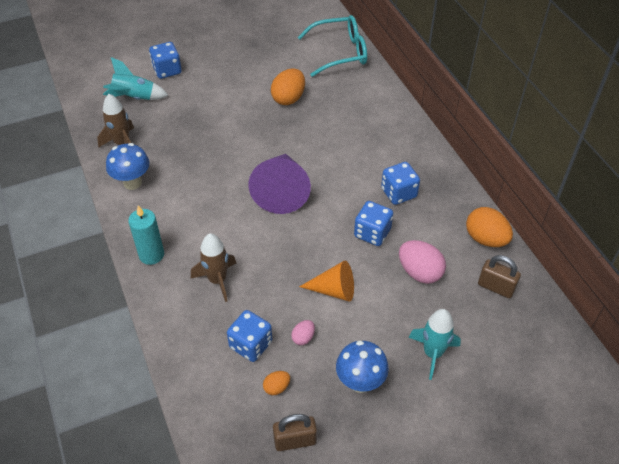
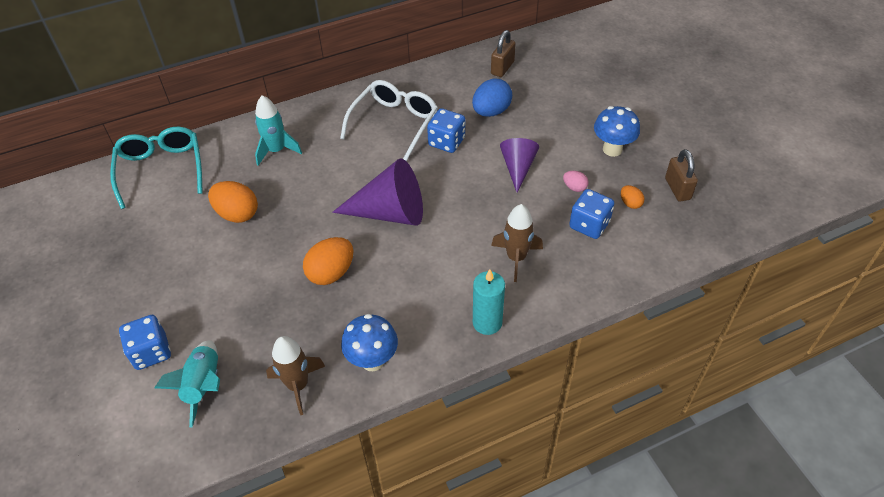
camera: 90 degrees left, 0 degrees up
orange cone [299,261,354,302] -> purple cone [500,138,539,192]
blue dice [381,162,420,205] -> white glasses [340,80,438,161]
pink egg [399,240,446,284] -> blue egg [472,79,512,117]
turquoise rocket [409,309,461,380] -> turquoise rocket moved to [255,95,302,166]
orange egg [466,207,513,247] -> orange egg moved to [303,237,353,285]

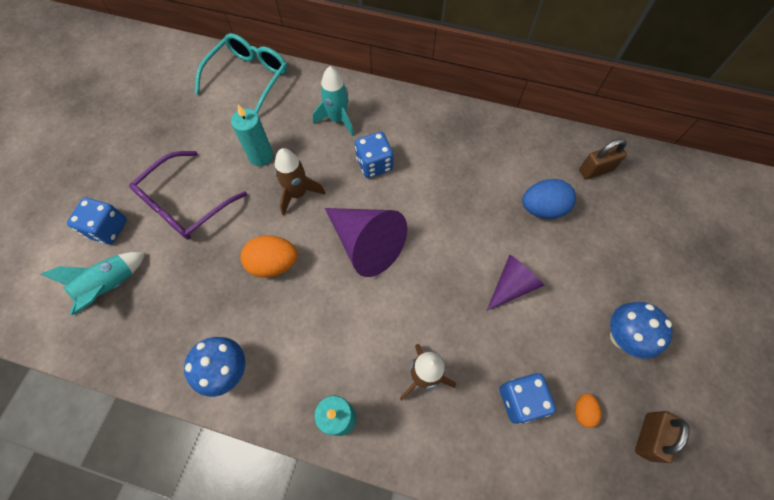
camera: 40 degrees right, 15 degrees up
orange egg [208,181,258,223] -> turquoise candle [231,104,273,166]
brown rocket [266,336,325,415] -> brown rocket moved to [275,148,325,216]
white glasses [340,80,438,161] -> none
blue dice [427,108,465,153] -> blue dice moved to [355,132,393,178]
pink egg [563,171,589,192] -> none
none -> purple glasses [129,151,247,240]

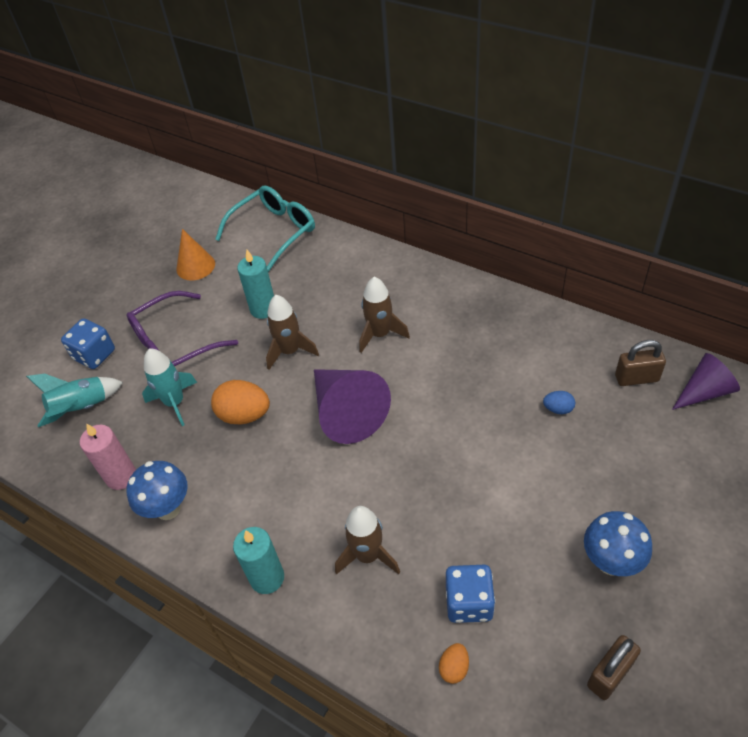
camera: 20 degrees right, 15 degrees down
turquoise rocket [313,66,354,136] -> turquoise rocket moved to [142,349,197,426]
blue dice [355,132,393,178] -> brown rocket [359,277,410,353]
purple cone [487,255,544,311] -> purple cone moved to [672,353,740,410]
blue egg [522,179,576,219] -> blue egg [543,391,575,414], size x0.52
orange egg [575,393,602,428] -> orange egg moved to [439,643,469,684]
none -> pink candle [80,424,136,490]
none -> orange cone [176,229,215,281]

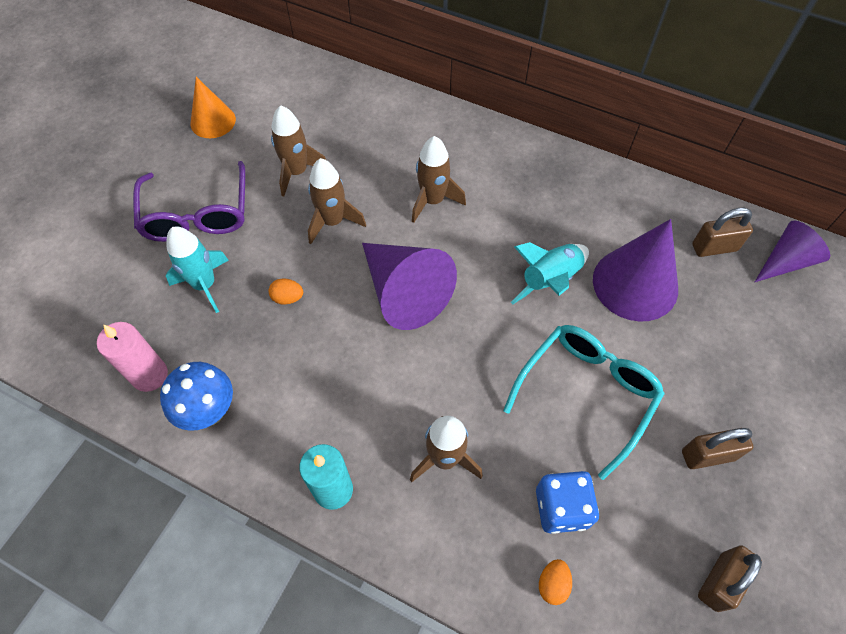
camera: 10 degrees left, 10 degrees up
turquoise rocket [26,374,123,427] -> turquoise rocket moved to [511,242,589,304]
blue dice [61,318,115,369] -> none
purple glasses [127,291,238,366] -> purple glasses turned 60 degrees counterclockwise [133,161,245,242]
orange egg [211,380,270,425] -> orange egg [269,279,303,305], size x0.52
turquoise glasses [215,186,315,272] -> turquoise glasses moved to [503,325,665,480]
turquoise candle [237,250,274,319] -> brown rocket [271,105,326,196]
blue egg [543,391,575,414] -> purple cone [593,219,678,322]
blue mushroom [584,511,652,576] -> brown padlock [682,428,754,469]

